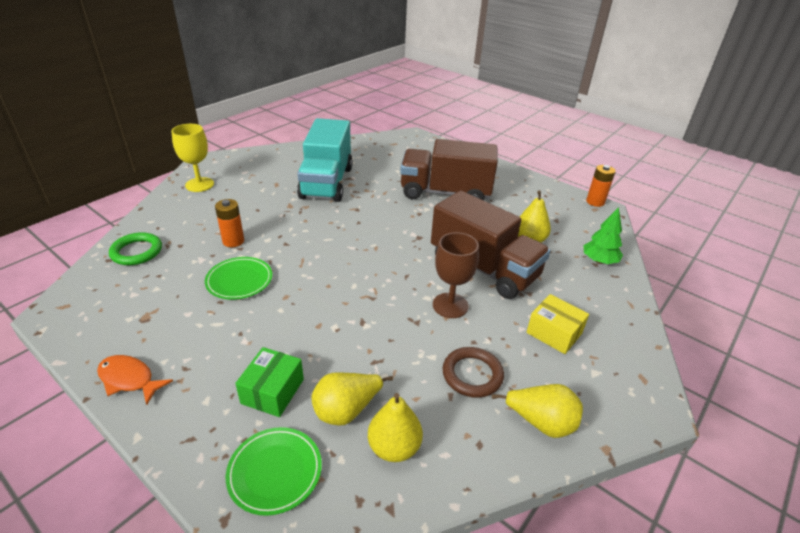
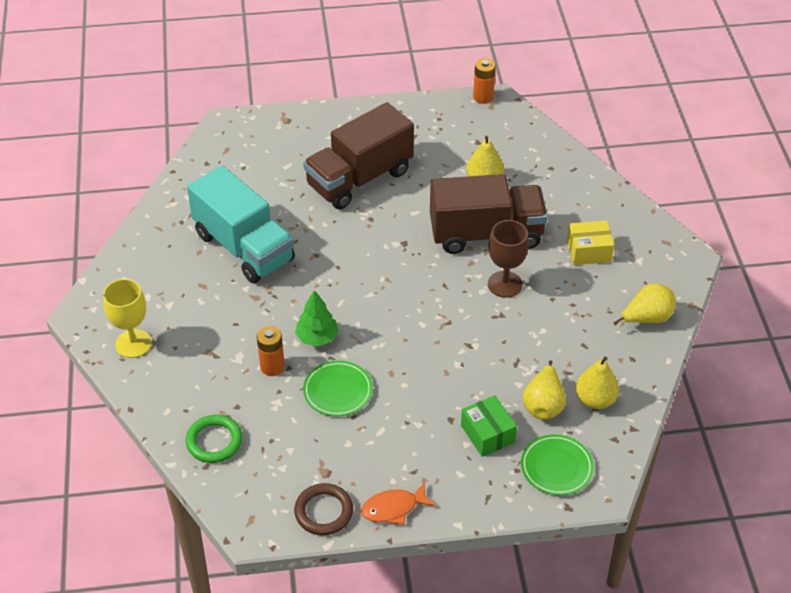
camera: 45 degrees left, 10 degrees up
brown ring [443,347,504,398] -> brown ring moved to [294,483,353,535]
green tree [583,207,623,264] -> green tree moved to [295,290,339,346]

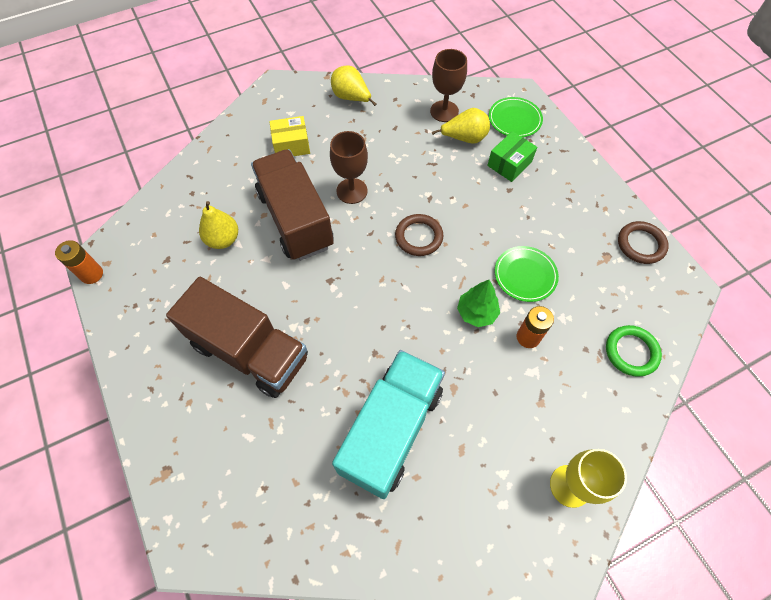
camera: 110 degrees left, 15 degrees up
orange fish [361,482,436,525] -> none
yellow box [567,220,614,265] -> yellow box turned 75 degrees counterclockwise [269,116,310,156]
yellow pear [576,357,619,409] -> brown goblet [430,49,467,122]
none -> brown ring [395,214,444,256]

